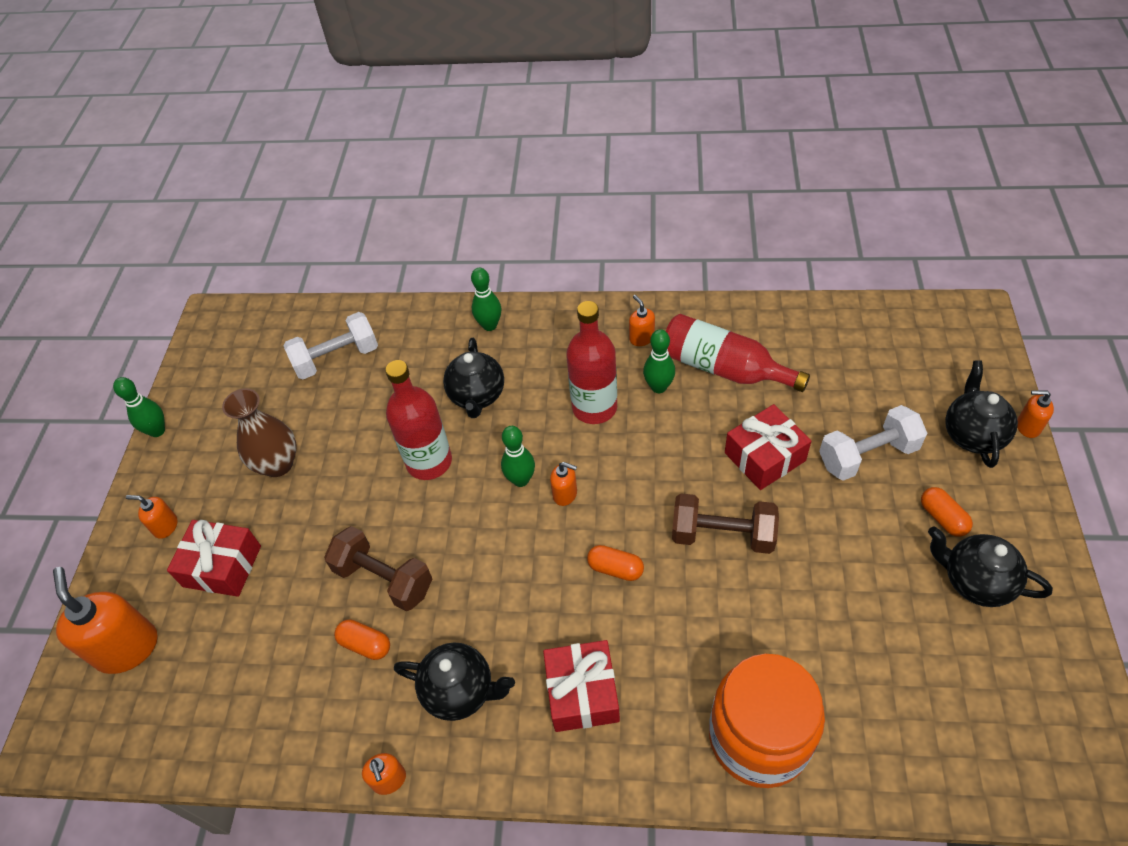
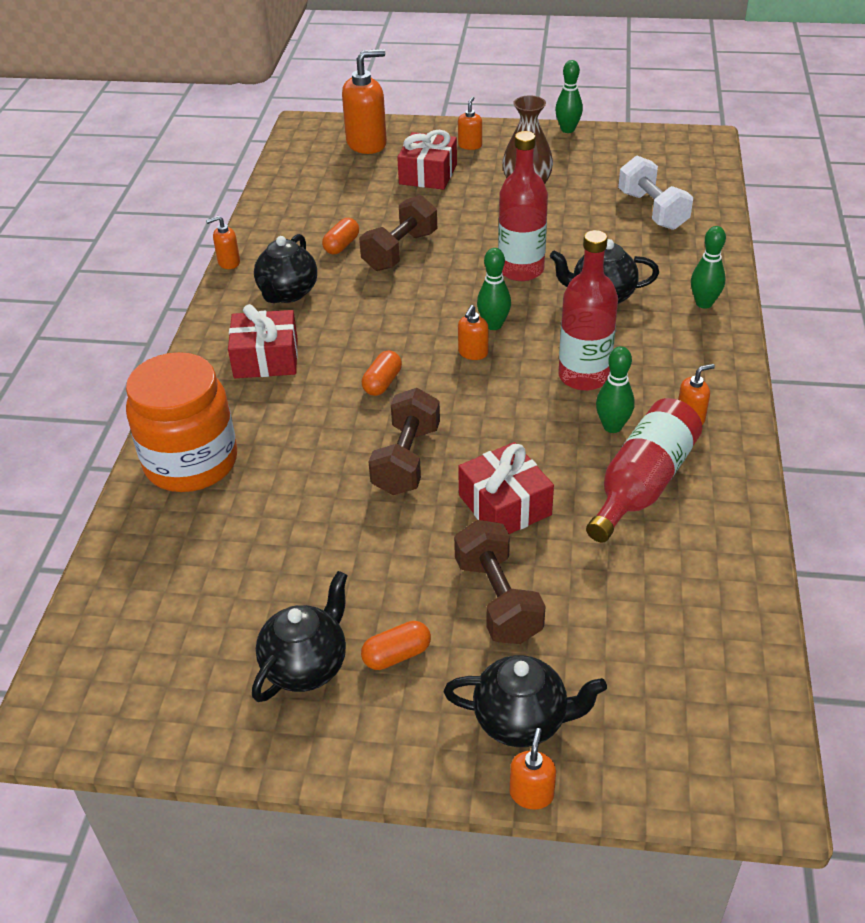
camera: 90 degrees right, 10 degrees down
white dumbbell [819,405,927,481] -> brown dumbbell [454,520,546,644]

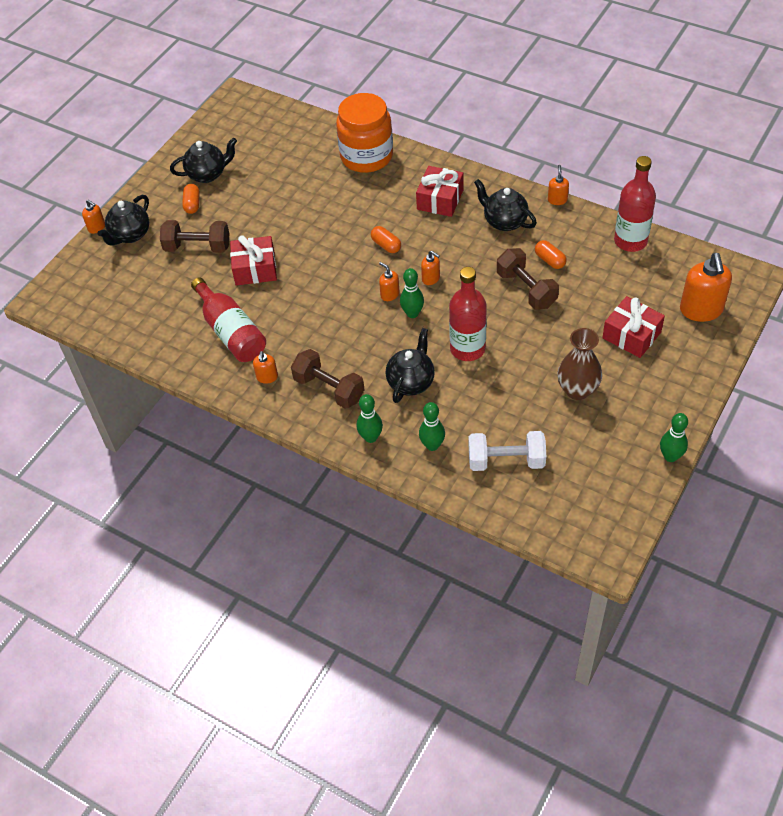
camera: 115 degrees right, 10 degrees up
black teapot [252,571,348,702] -> black teapot turned 75 degrees counterclockwise [170,138,237,183]
brown dumbbell [369,388,440,495] -> brown dumbbell moved to [291,349,364,409]
orange soap dispenser [458,97,482,150] -> orange soap dispenser moved to [421,251,440,285]
red bottle [559,230,618,391] -> red bottle moved to [614,156,656,252]
green bowling pin [596,346,634,433] -> green bowling pin moved to [419,402,445,451]

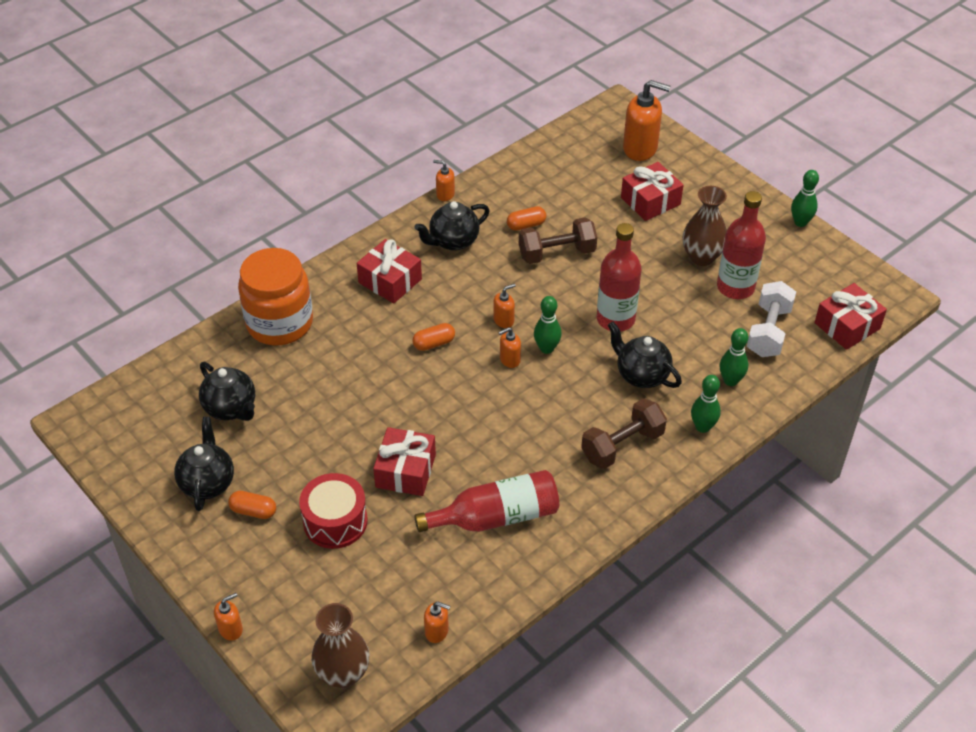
camera: 75 degrees left, 5 degrees down
black teapot [97,195,149,246] -> black teapot moved to [199,362,255,421]
brown dumbbell [160,220,229,253] -> red drum [299,473,368,549]
orange soap dispenser [253,351,278,384] -> orange soap dispenser moved to [424,602,450,643]
red bottle [614,156,656,252] -> red bottle moved to [717,191,766,299]
none -> brown vase [311,603,370,688]
none -> red gift [815,283,887,350]

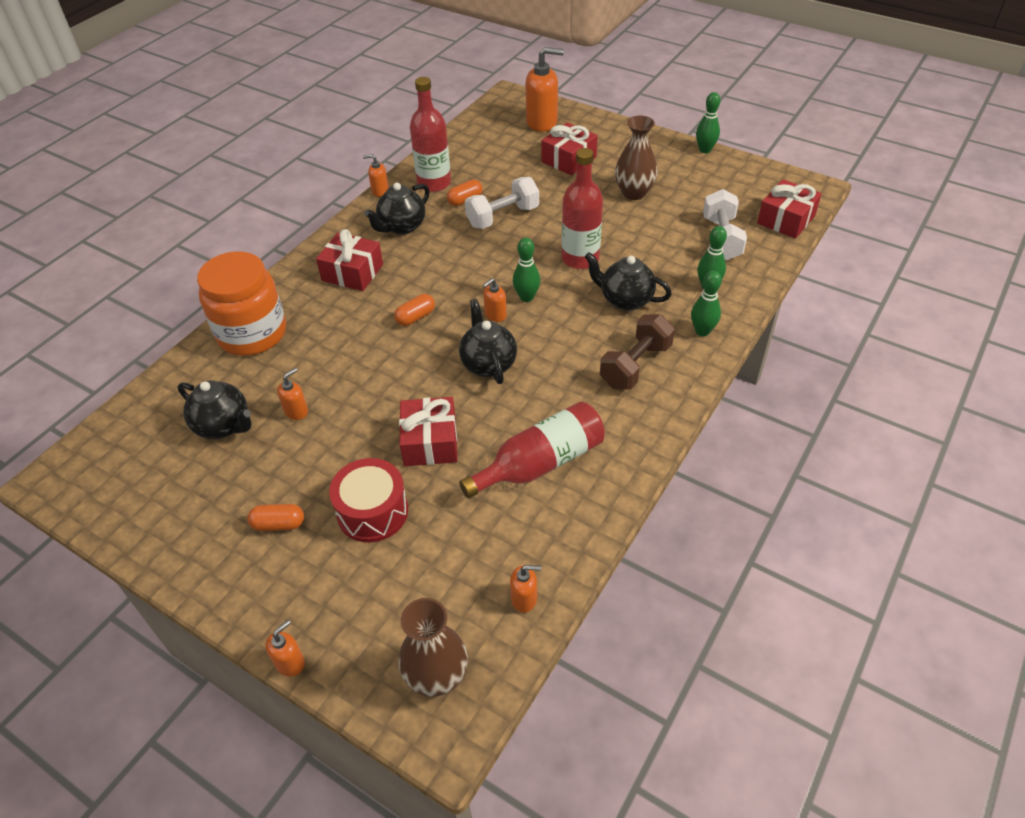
camera: 15 degrees left, 0 degrees up
black teapot [174,417,234,511] -> black teapot moved to [459,299,517,384]
orange soap dispenser [493,284,516,328] -> orange soap dispenser moved to [277,368,308,420]
brown dumbbell [519,217,597,264] -> white dumbbell [465,177,539,229]
red bottle [717,191,766,299] -> red bottle moved to [410,77,451,192]

